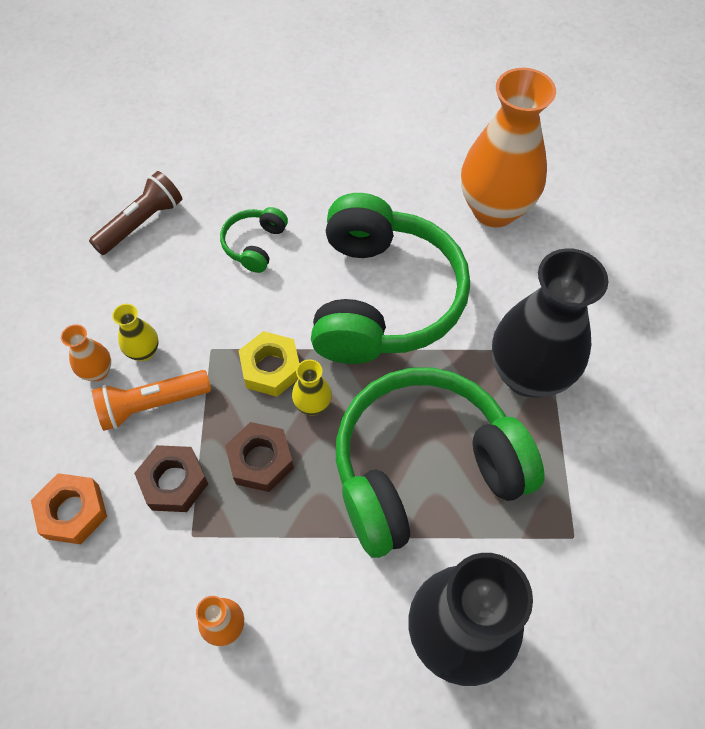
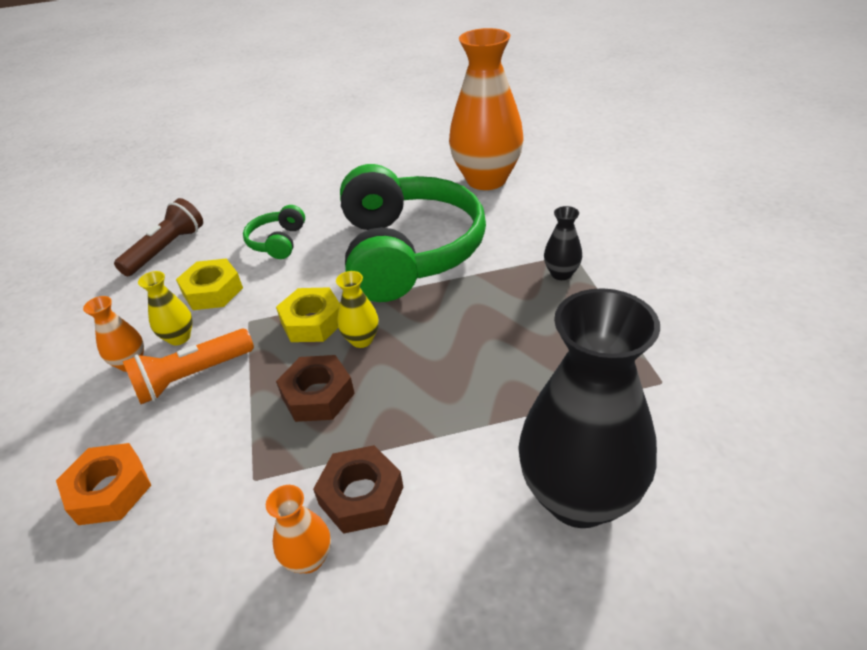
camera: 10 degrees left, 20 degrees down
brown nut [134,445,208,512] -> brown nut moved to [313,445,403,534]
green headphones [336,367,545,558] -> none
black vase [492,248,608,398] -> black vase [544,206,582,280], size x0.42
none -> yellow nut [176,259,243,310]

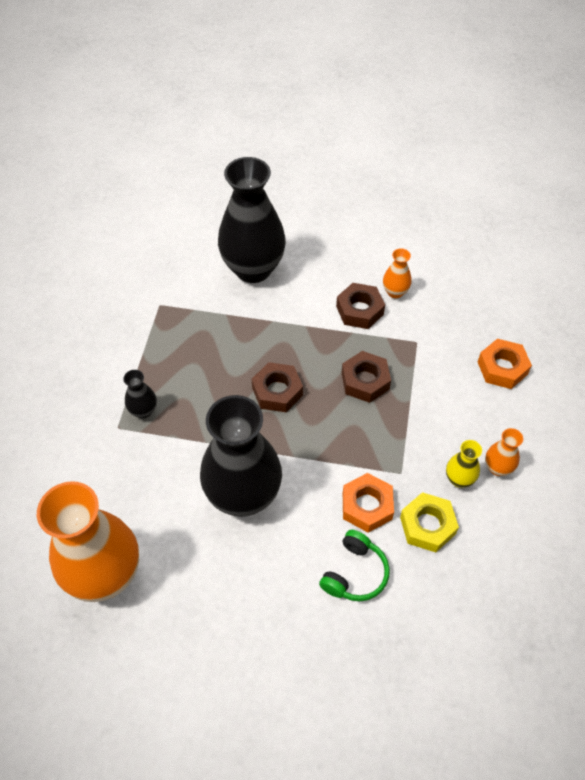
camera: 160 degrees left, 15 degrees up
brown flashlight [114,198,203,276] -> none
orange flashlight [123,329,254,404] -> none
yellow nut [276,287,340,342] -> none
yellow vase [336,271,379,348] -> none
green headphones [340,164,486,302] -> black vase [200,395,282,517]
none -> brown nut [252,362,303,412]
none -> orange nut [343,473,394,533]

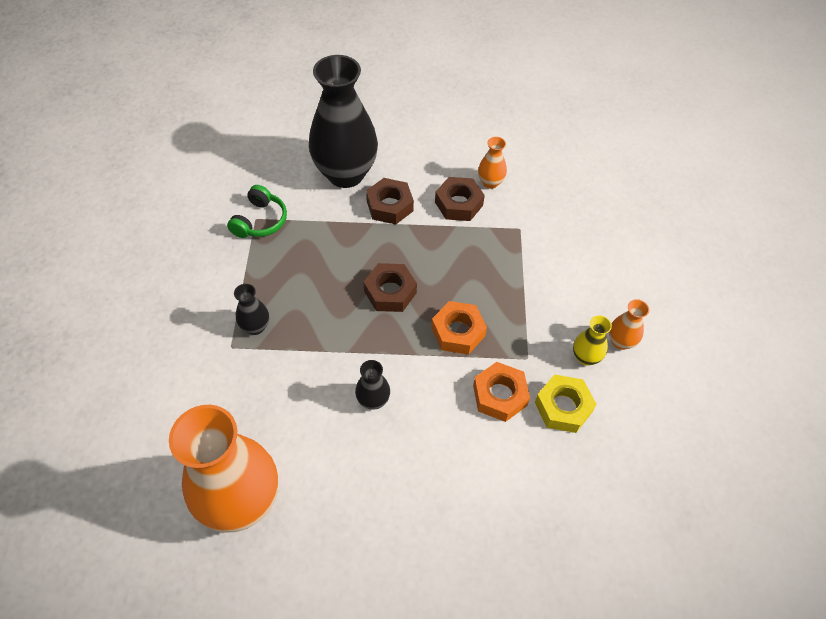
camera: 10 degrees left, 0 degrees up
black vase [200,395,282,517] -> black vase [355,360,390,410], size x0.42
green headphones [319,530,390,601] -> green headphones moved to [227,185,287,238]
brown nut [342,351,391,403] -> brown nut moved to [366,178,414,224]
orange nut [478,339,532,389] -> orange nut moved to [431,301,487,355]

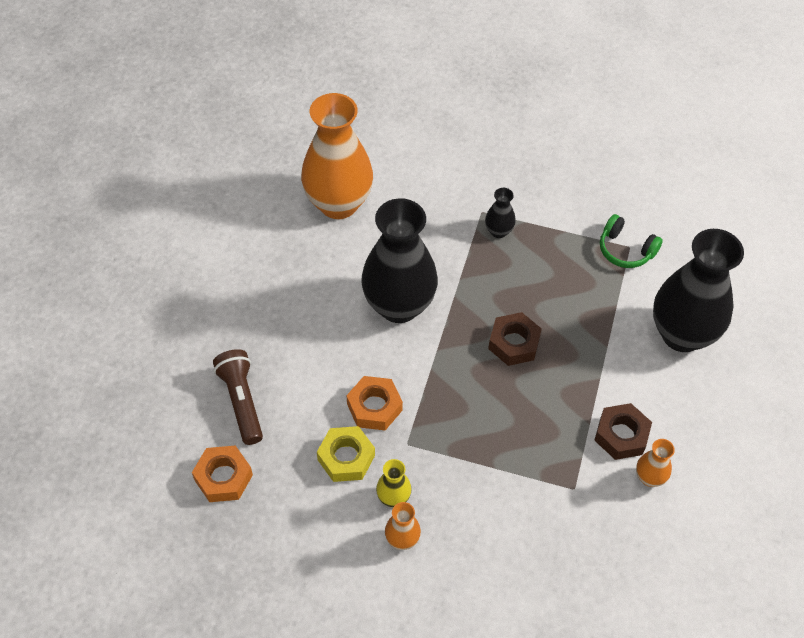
camera: 105 degrees right, 0 degrees up
black vase [355,360,390,410] -> black vase [361,198,438,323], size x2.36
brown nut [366,178,414,224] -> none
orange nut [431,301,487,355] -> orange nut moved to [192,445,253,502]
none -> brown flashlight [213,349,263,445]

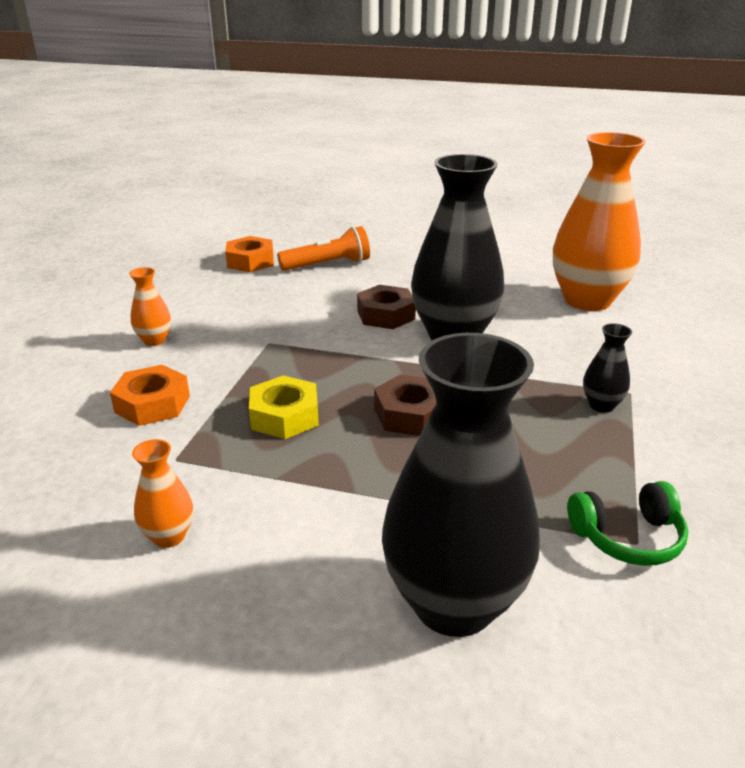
camera: 90 degrees right, 25 degrees down
brown flashlight [213,349,263,445] -> orange flashlight [277,226,370,271]
yellow nut [317,426,375,482] -> yellow nut moved to [249,375,319,439]
orange nut [346,376,403,430] -> orange nut moved to [110,365,190,426]
yellow vase [376,459,412,507] -> none
brown nut [594,403,652,460] -> brown nut moved to [357,285,416,329]
green headphones [600,214,663,268] -> green headphones turned 135 degrees counterclockwise [567,481,688,566]

